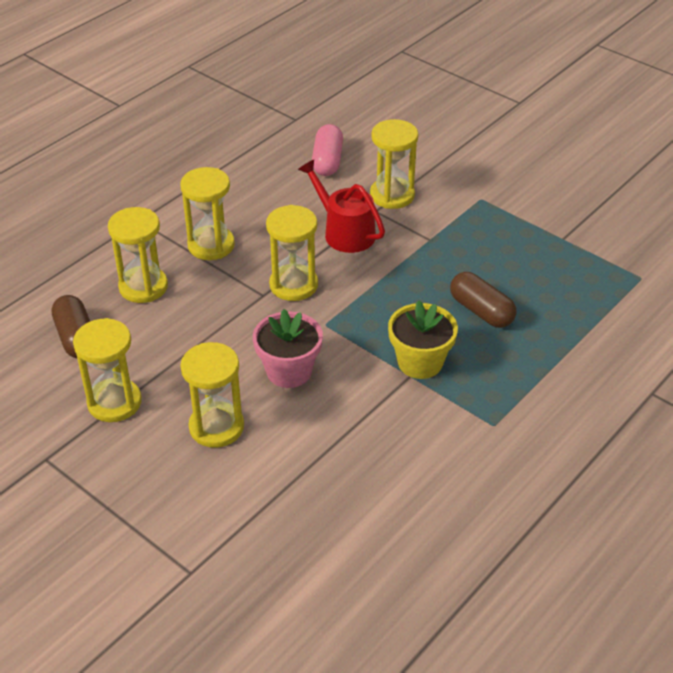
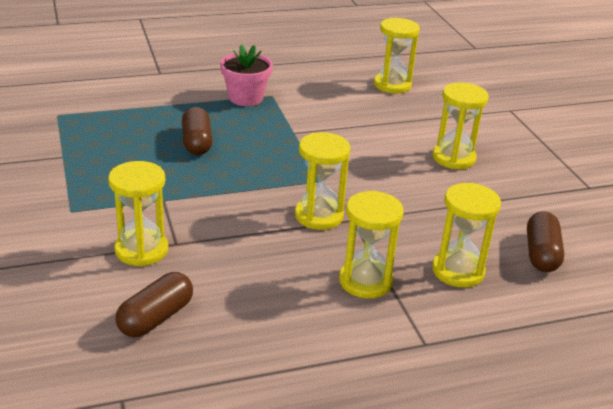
camera: 150 degrees left, 10 degrees down
yellow hourglass [73,318,142,422] -> yellow hourglass moved to [374,18,420,94]
pink flower pot [253,309,323,388] -> pink flower pot moved to [220,44,273,106]
red watering can [298,160,385,253] -> none
pink capsule [312,124,343,176] -> brown capsule [115,272,193,337]
yellow flower pot [388,300,458,379] -> none

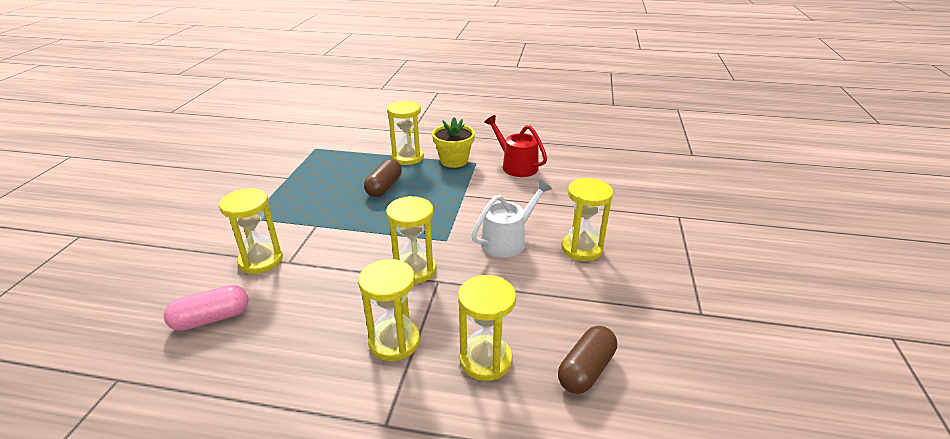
camera: 30 degrees right, 0 degrees up
brown capsule [115,272,193,337] -> pink capsule [164,285,248,331]
pink flower pot [220,44,273,106] -> yellow flower pot [432,117,475,168]
yellow hourglass [374,18,420,94] -> yellow hourglass moved to [387,100,424,165]
none -> white watering can [471,180,552,258]
none -> red watering can [484,115,547,177]

